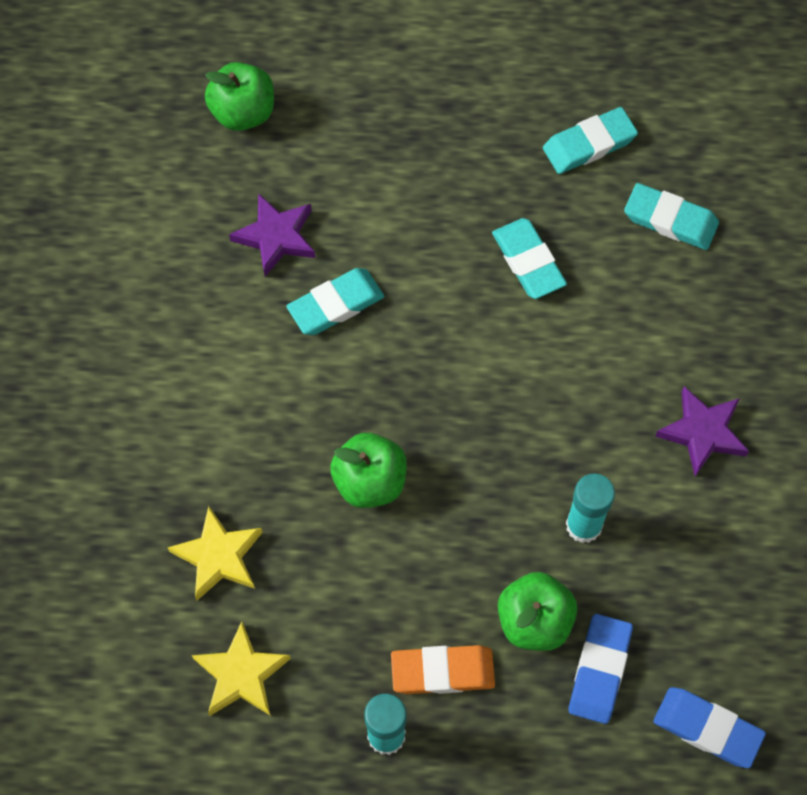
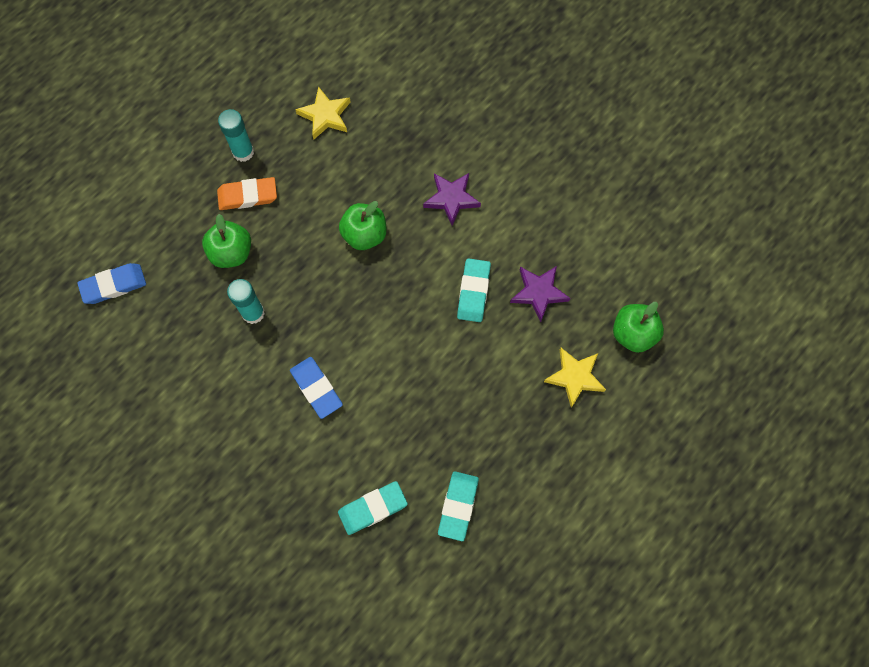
camera: 130 degrees right, 5 degrees up
yellow star [167,506,263,601] -> yellow star moved to [544,348,606,408]
orange eraser [391,645,495,694] -> orange eraser turned 45 degrees clockwise [217,177,277,210]
turquoise eraser [492,218,567,299] -> none
blue eraser [569,614,633,724] -> blue eraser moved to [290,357,343,419]
purple star [655,386,749,476] -> purple star moved to [423,173,481,226]

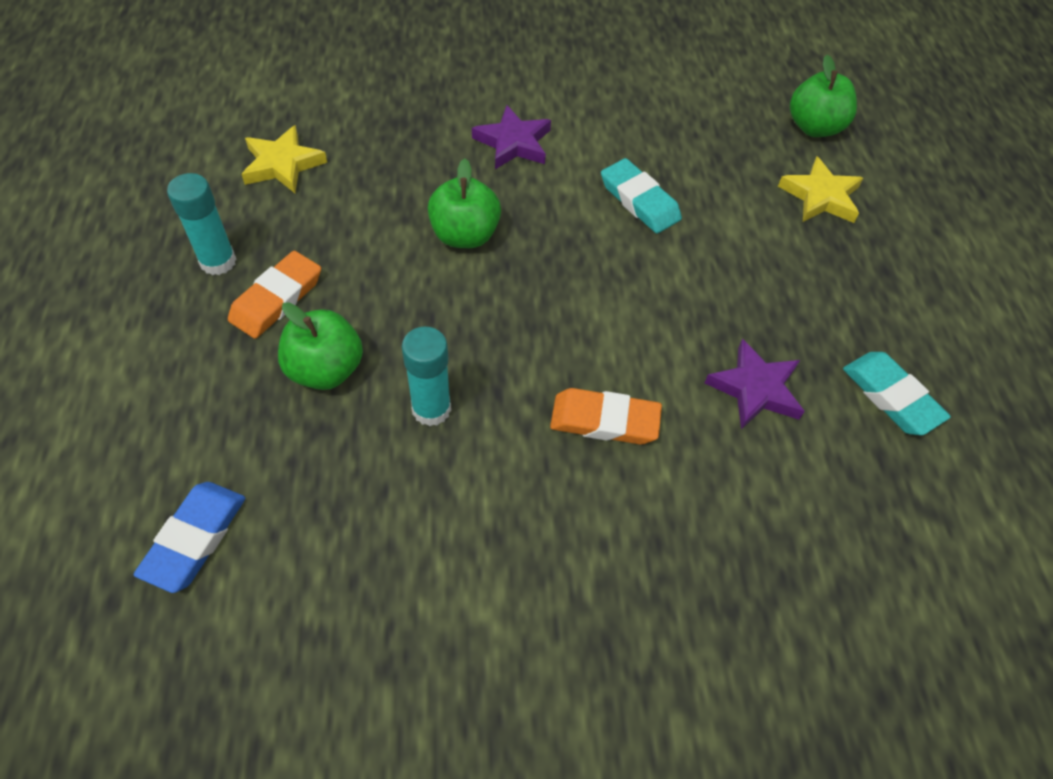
camera: 50 degrees left, 15 degrees down
blue eraser [290,357,343,419] -> orange eraser [550,388,662,445]
turquoise eraser [338,481,408,535] -> none
purple star [510,266,570,322] -> purple star moved to [705,339,805,429]

